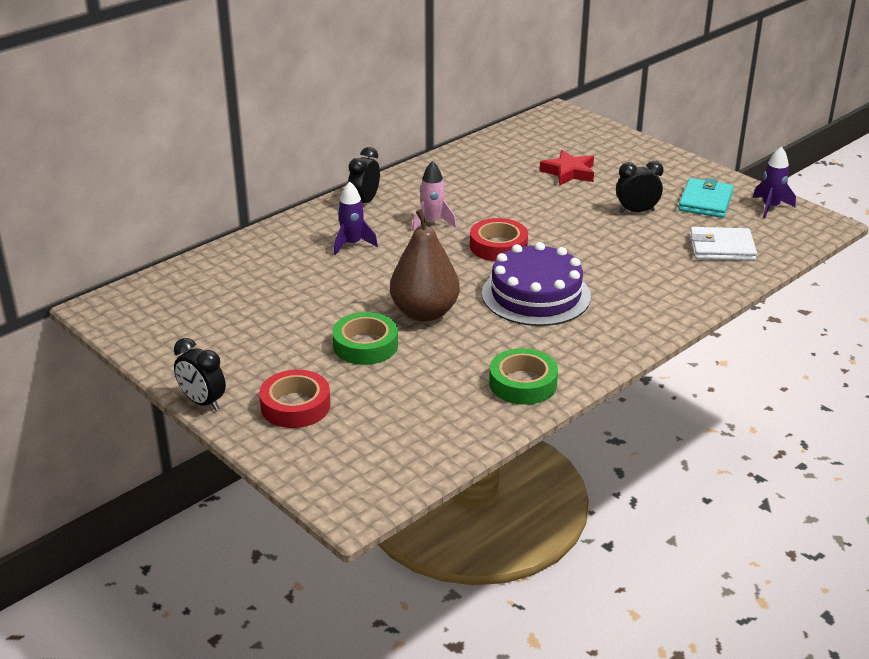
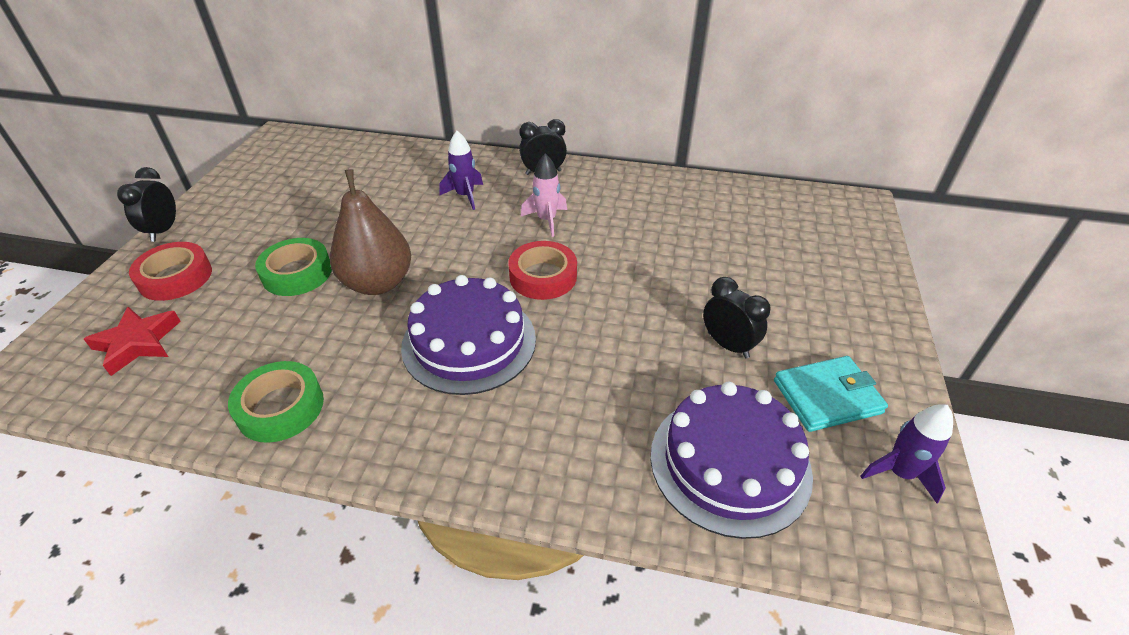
camera: 55 degrees right, 10 degrees up
red star [539,150,594,186] -> red star moved to [84,307,181,376]
white wallet [690,227,757,261] -> purple cake [651,382,813,539]

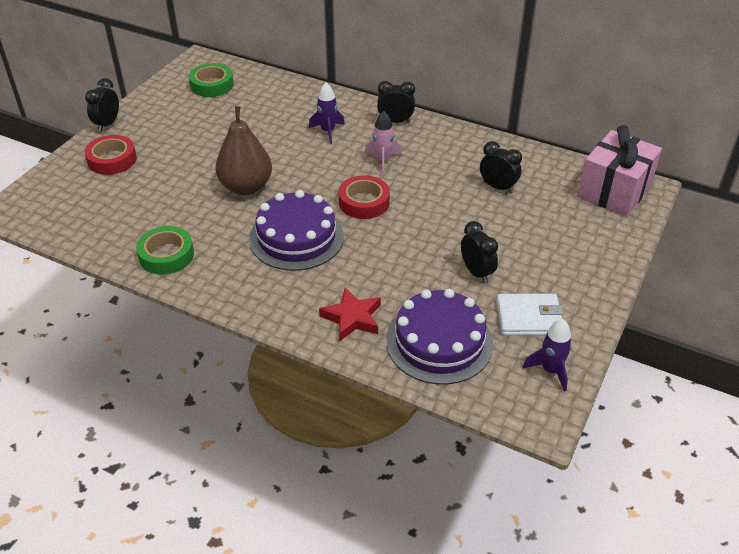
camera: 15 degrees right, 0 degrees up
red star [84,307,181,376] -> red star moved to [319,288,381,342]
green tape [255,238,332,296] -> green tape moved to [189,63,234,97]
turquoise wallet [774,356,888,432] -> white wallet [496,294,564,336]
none -> black clock [480,141,522,193]
none -> pink gift [578,125,662,216]

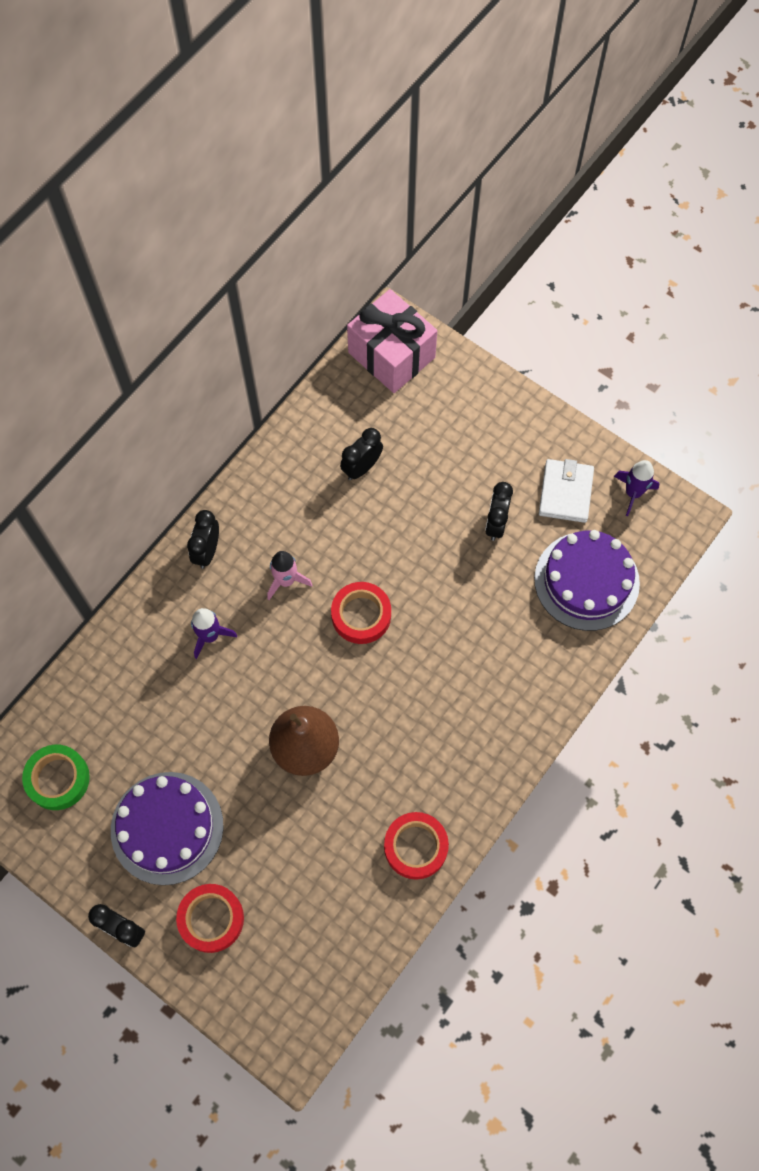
camera: 80 degrees left, 25 degrees up
green tape [136,226,194,275] -> red tape [384,812,449,880]
purple cake [249,190,344,271] -> purple cake moved to [111,772,223,885]
red star [319,288,381,342] -> none
black clock [461,221,498,283] -> black clock turned 60 degrees counterclockwise [485,482,513,541]

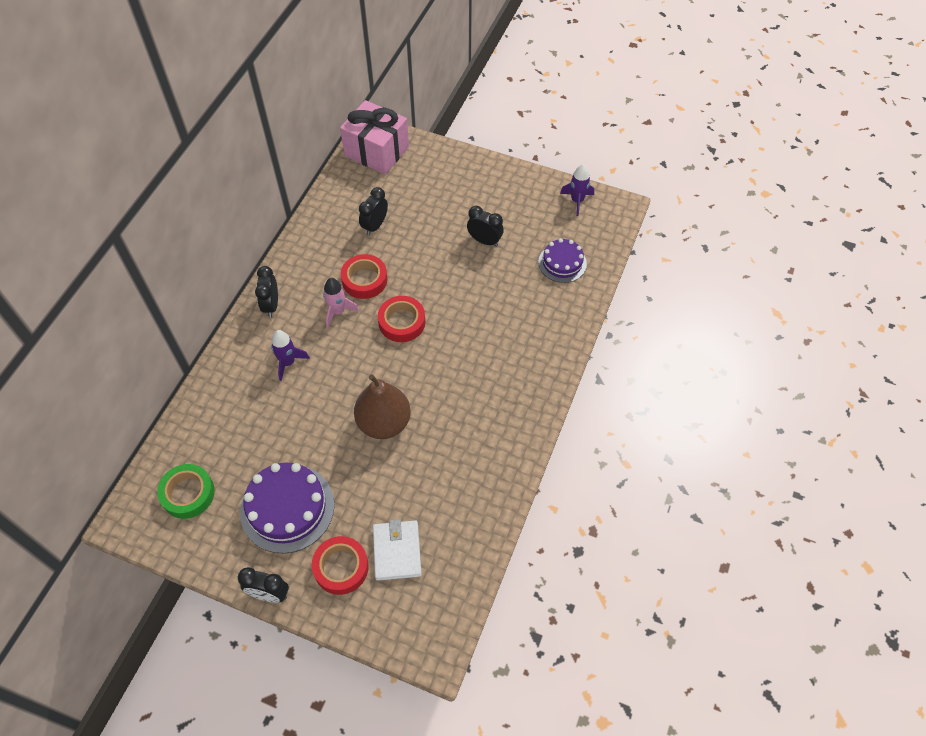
camera: 15 degrees left, 10 degrees down
red tape [384,812,449,880] -> red tape moved to [341,254,387,299]
black clock [485,482,513,541] -> black clock turned 120 degrees clockwise [467,206,504,247]
purple cake [534,530,640,631] -> purple cake [538,238,587,283], size x0.61
white wallet [539,459,594,523] -> white wallet moved to [373,519,422,581]

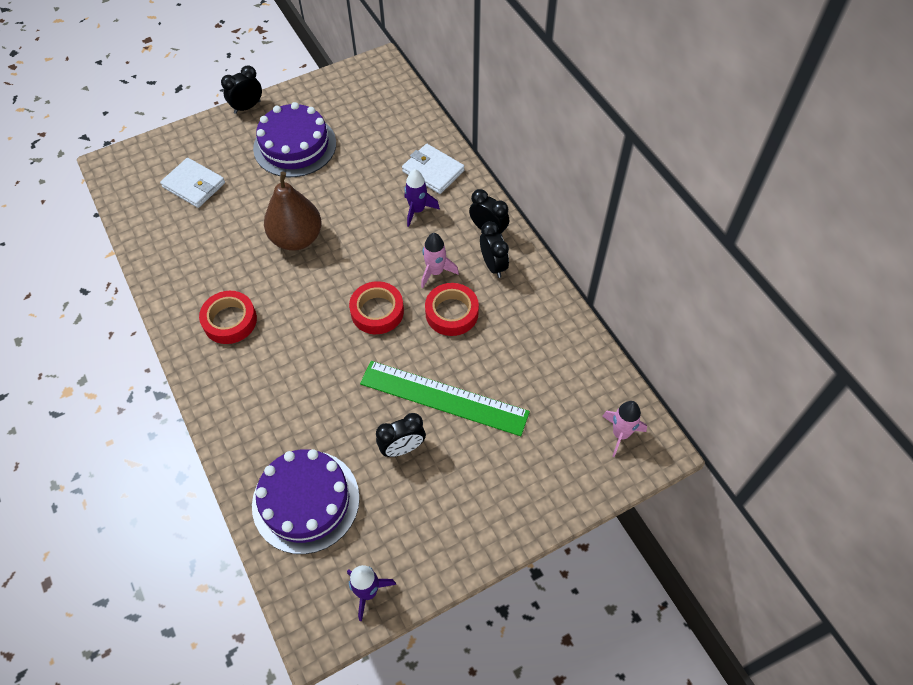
camera: 130 degrees right, 0 degrees up
green tape [157,464,215,519] -> none
red tape [312,536,369,595] -> red tape moved to [199,291,257,344]
pink gift [340,100,409,174] -> pink rocket [602,401,647,457]
black clock [359,187,388,235] -> black clock moved to [480,221,509,278]
purple cake [538,238,587,283] -> purple cake [252,449,360,554], size x1.65
none -> green ruler [360,361,530,436]
none -> white wallet [402,144,464,194]

